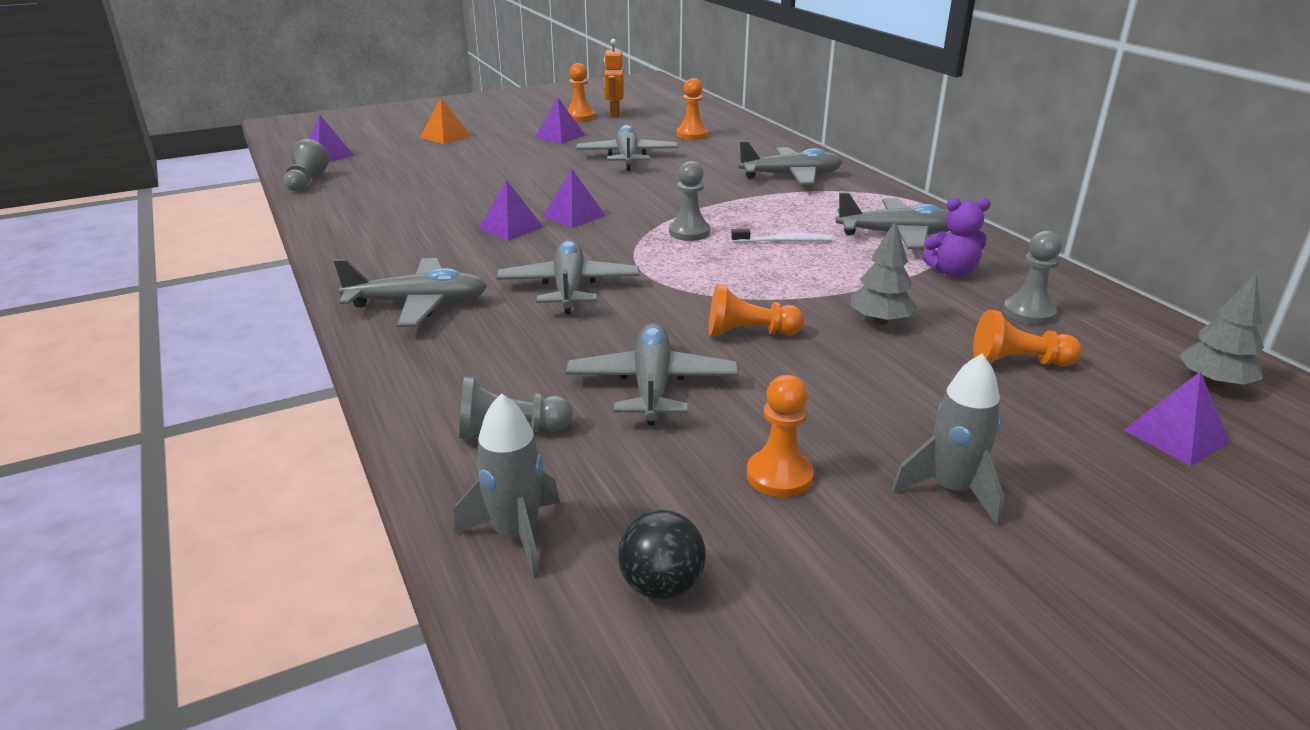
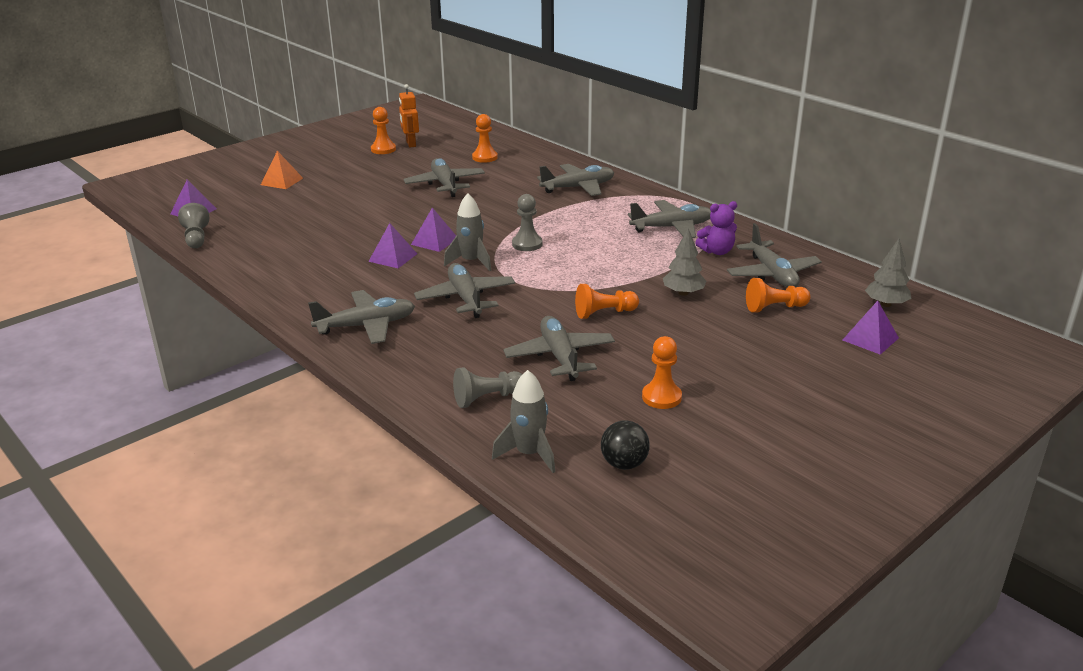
camera: 15 degrees left, 0 degrees up
purple pyramid [535,98,585,144] -> none
white toothbrush [731,229,832,243] -> none
grey rocket [892,354,1004,526] -> grey rocket moved to [444,193,492,271]
grey pawn [1003,231,1062,325] -> grey plane [727,223,822,288]

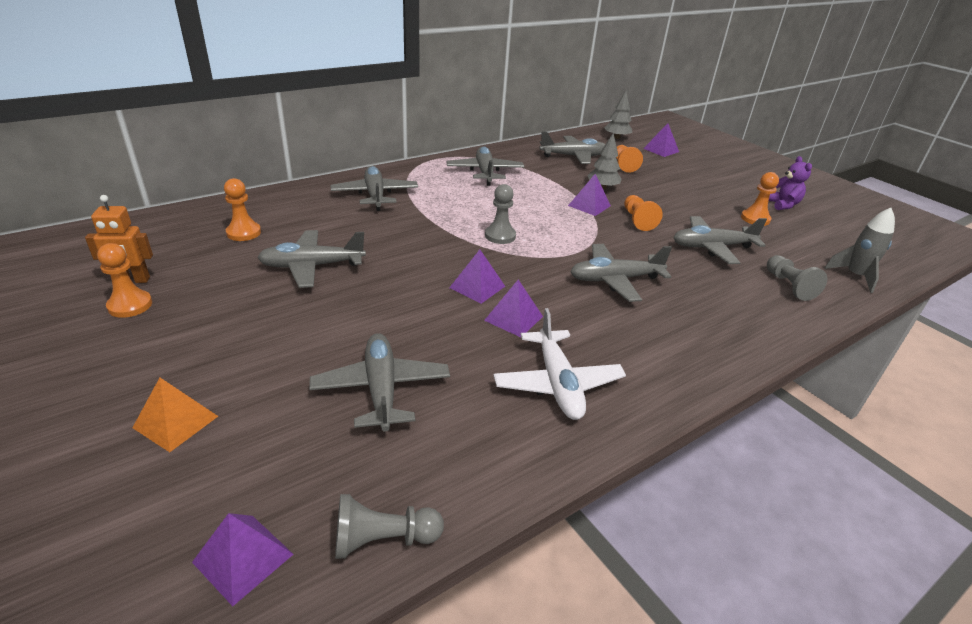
camera: 85 degrees left, 5 degrees up
grey plane [308,290,415,344] -> grey plane moved to [309,333,450,432]
grey rocket [444,193,492,271] -> none
black ball [601,420,650,470] -> none
purple teddy bear [695,201,737,255] -> purple teddy bear moved to [769,156,812,210]
none -> white plane [494,308,626,420]
none -> purple pyramid [568,174,611,216]

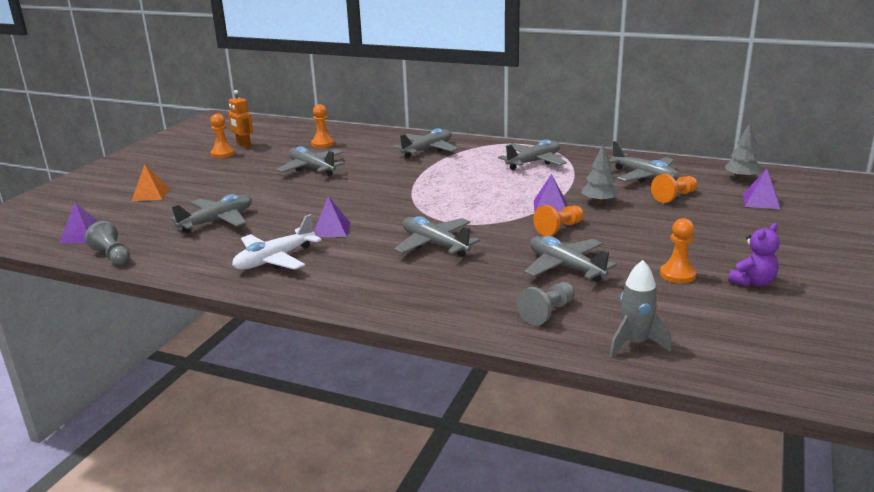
camera: 60 degrees right, 10 degrees down
purple pyramid [449,250,505,304] -> none
grey pawn [485,184,516,244] -> none

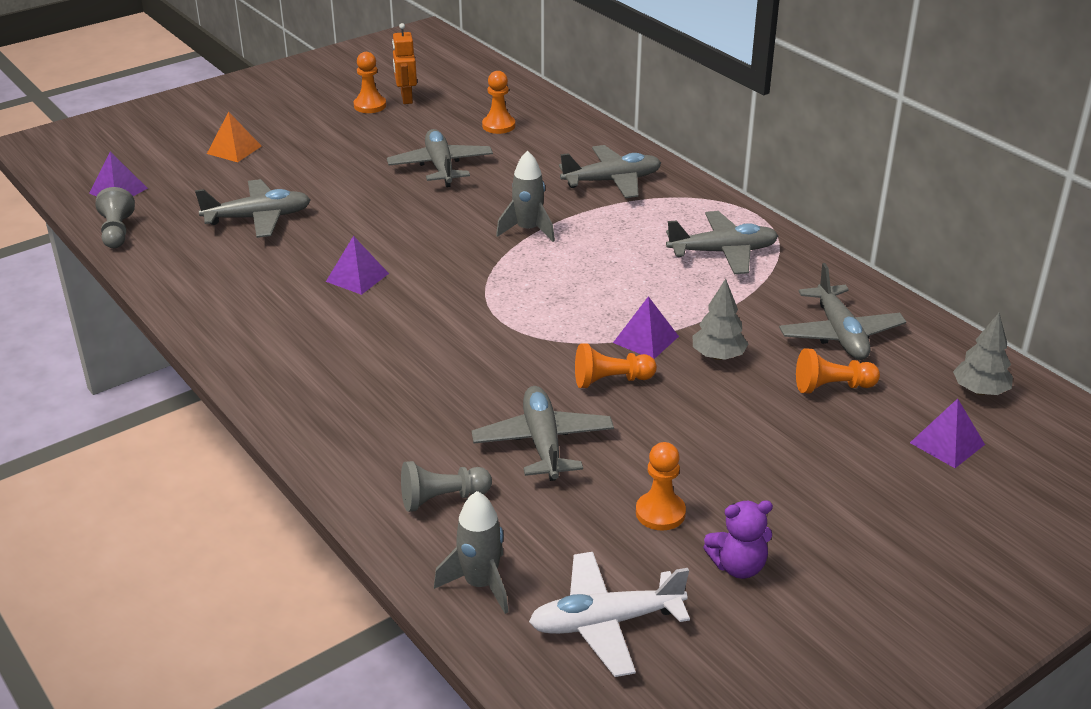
camera: 30 degrees right, 10 degrees up
white plane [232,214,322,270] -> white plane moved to [529,552,690,677]
grey plane [394,216,480,257] -> none
none -> grey rocket [496,151,555,242]

